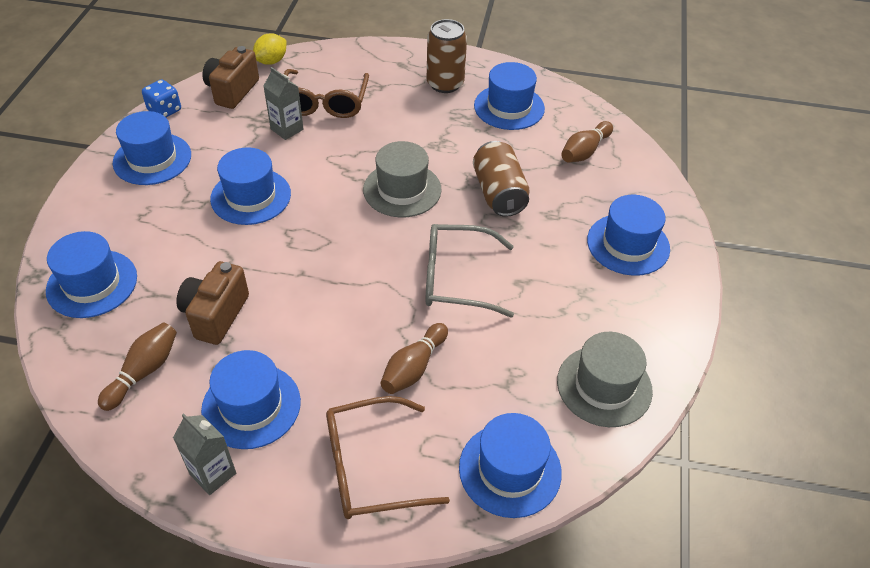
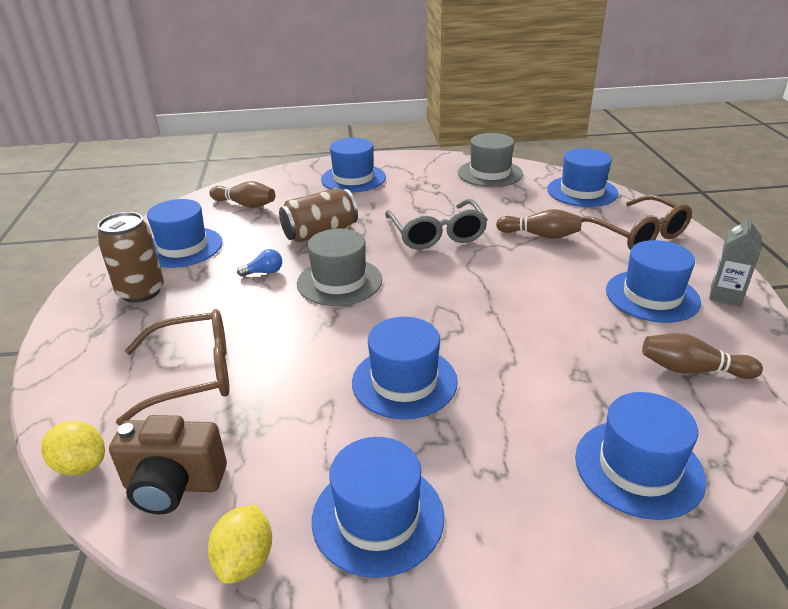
camera: 105 degrees left, 15 degrees down
blue dice [142,79,181,117] -> yellow lemon [208,505,272,584]
brown camera [176,261,249,345] -> none
grey carton [264,67,304,140] -> none
none -> blue light bulb [237,249,282,277]

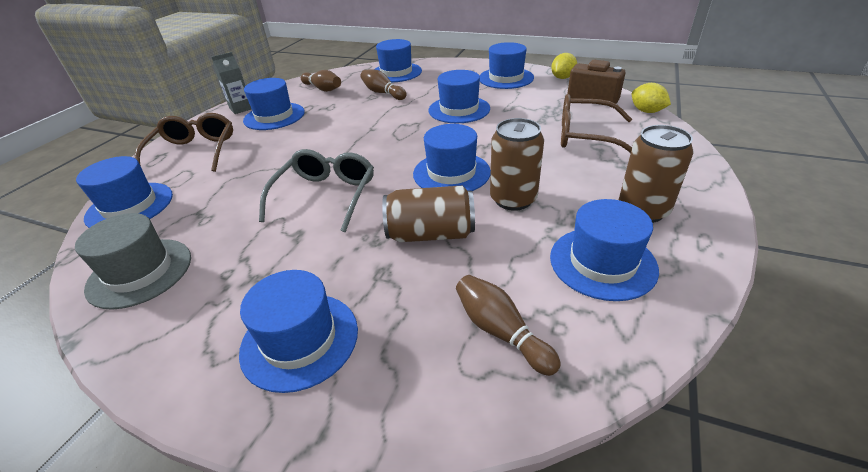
camera: 150 degrees left, 5 degrees up
blue light bulb [237,249,282,277] -> brown can [490,118,544,211]
grey hat [297,229,382,306] -> blue hat [413,124,491,191]
brown bowling pin [496,209,581,239] -> brown bowling pin moved to [360,69,407,100]

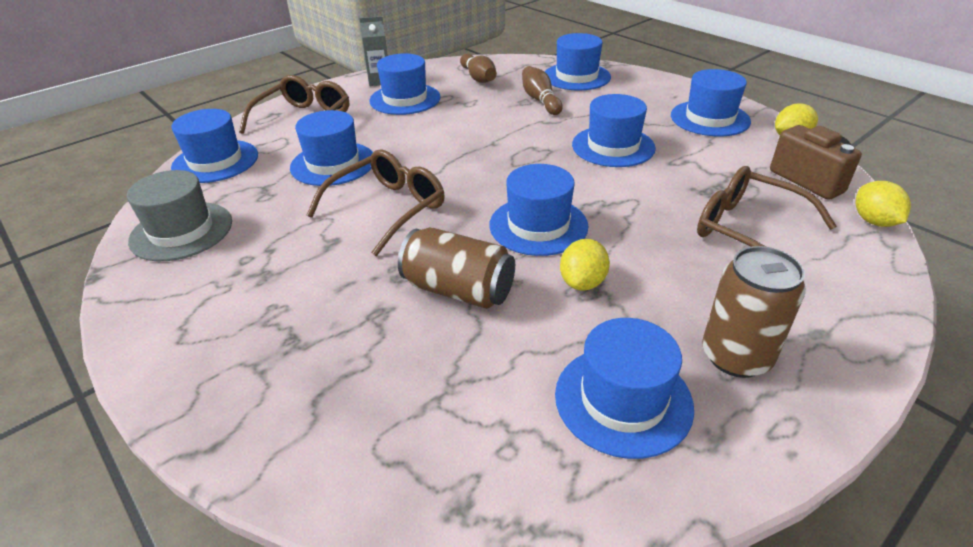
camera: 25 degrees right, 0 degrees up
blue hat [239,270,358,393] -> blue hat moved to [290,110,373,186]
grey glasses [259,149,374,232] -> brown glasses [307,149,445,256]
brown bowling pin [456,275,561,376] -> none
brown can [490,118,544,211] -> yellow lemon [560,239,610,291]

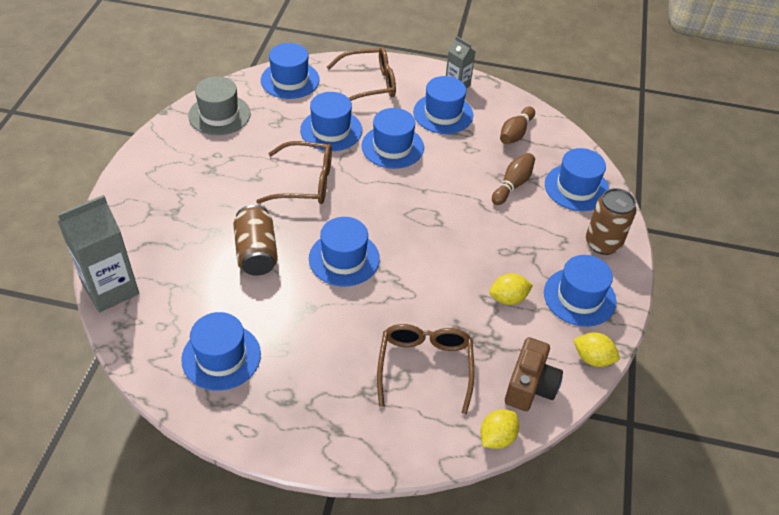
camera: 50 degrees right, 10 degrees up
yellow lemon [560,239,610,291] -> yellow lemon moved to [489,273,533,305]
blue hat [572,94,656,167] -> blue hat moved to [361,108,424,169]
brown can [702,246,806,378] -> brown can moved to [586,188,637,255]
none -> grey carton [57,195,139,312]

